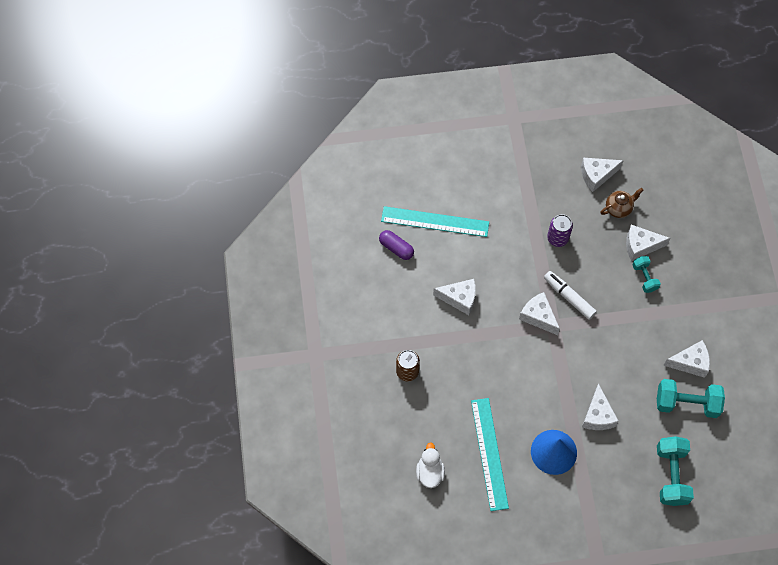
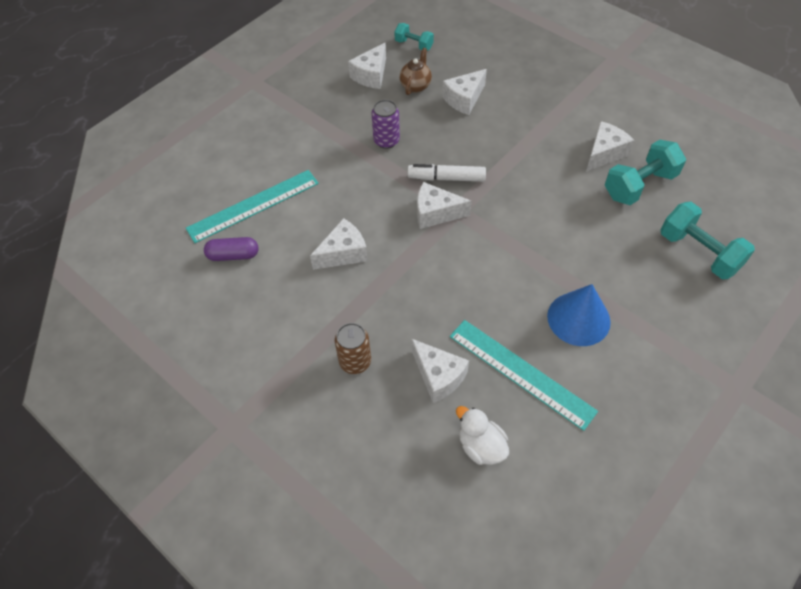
camera: 40 degrees left, 10 degrees down
white cheese [582,383,619,430] -> white cheese moved to [411,339,469,403]
turquoise dumbbell [632,256,661,293] -> turquoise dumbbell moved to [394,23,434,51]

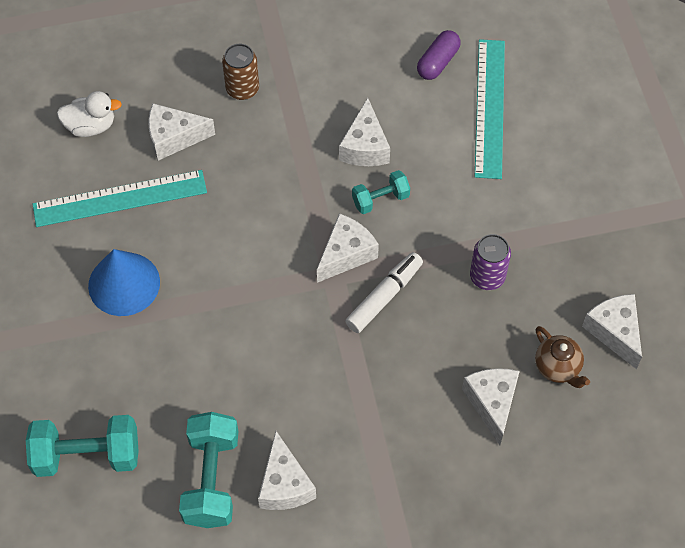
camera: 125 degrees right, 5 degrees up
turquoise dumbbell [394,23,434,51] -> turquoise dumbbell moved to [352,170,410,214]

